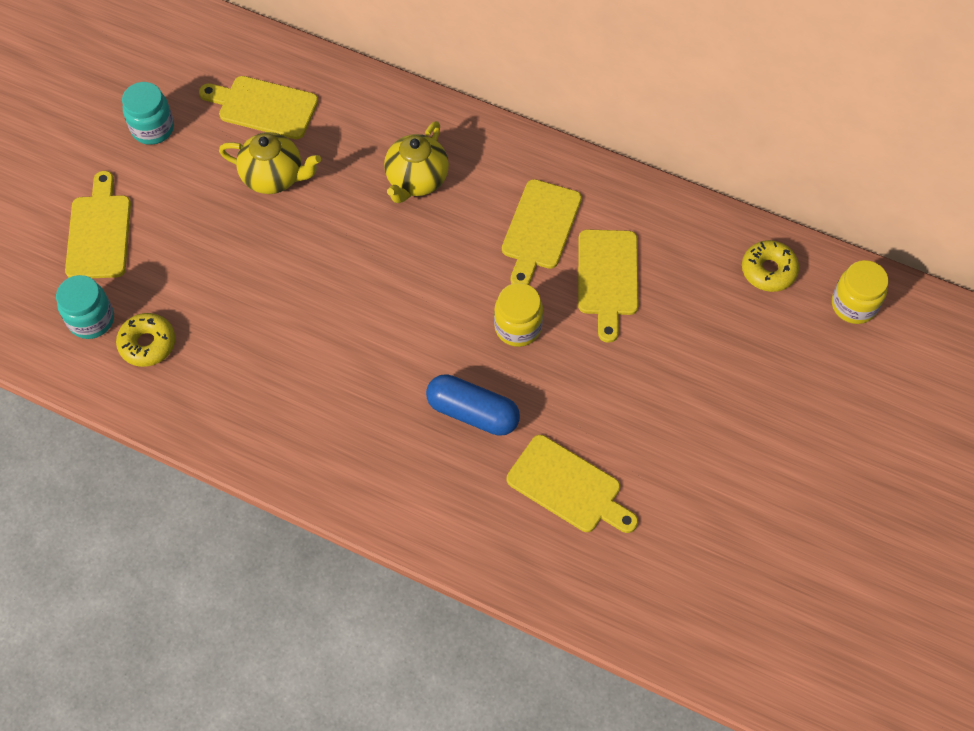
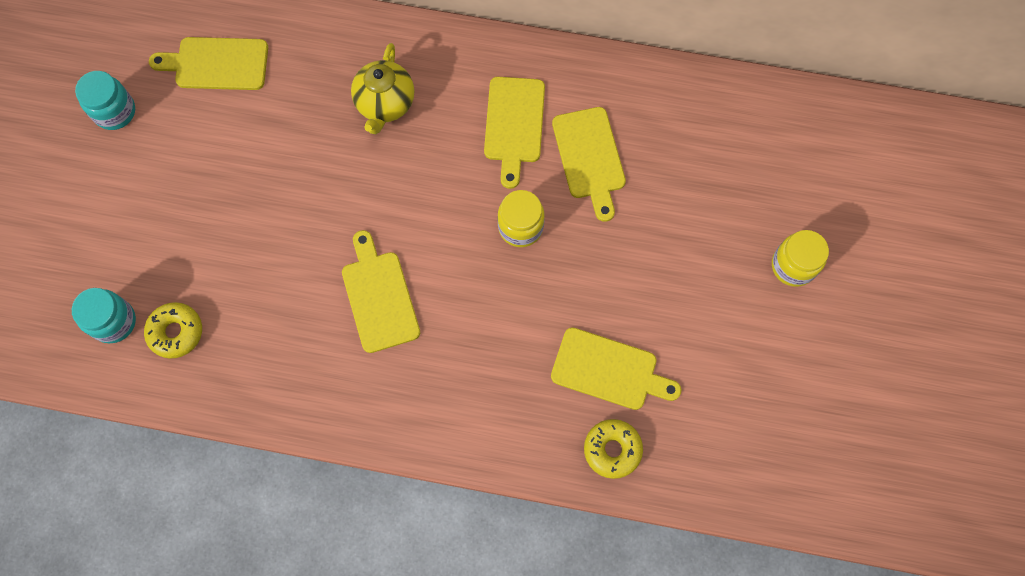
camera: 15 degrees left, 10 degrees up
yellow cutting board [65,171,131,278] -> yellow cutting board moved to [342,230,420,353]
yellow teapot [219,132,321,194] -> none
blue capsule [426,374,520,436] -> none
yellow donut [742,240,799,292] -> yellow donut moved to [584,419,643,479]
yellow jar [832,260,888,324] -> yellow jar moved to [772,230,829,287]

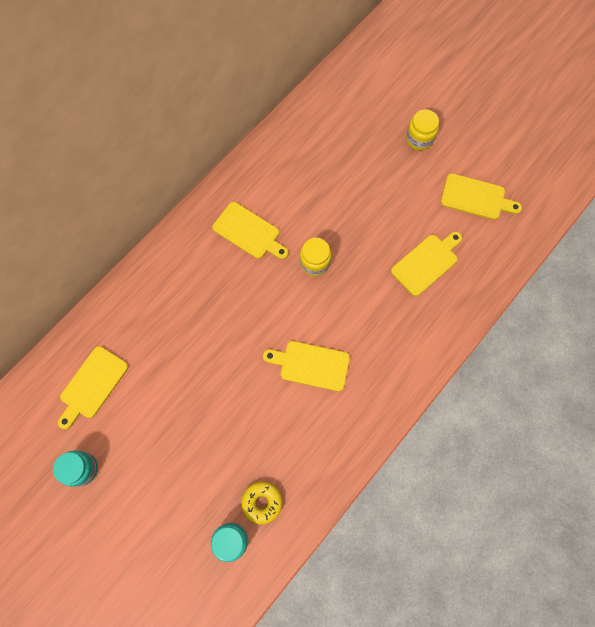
camera: 60 degrees left, 0 degrees up
yellow teapot [351,43,414,134] -> none
yellow cutting board [552,107,626,222] -> yellow cutting board moved to [441,173,522,220]
yellow donut [584,419,643,479] -> none

